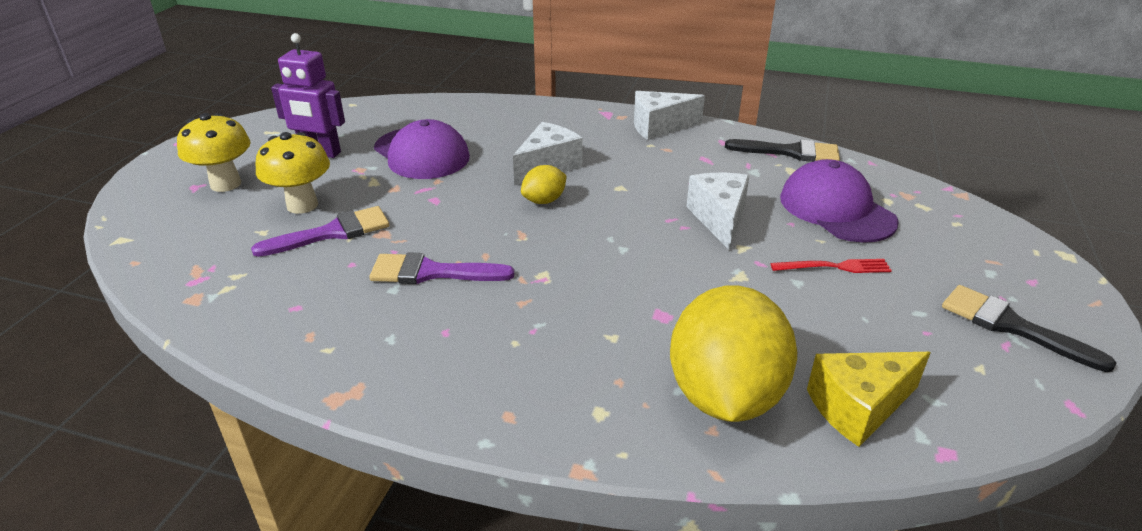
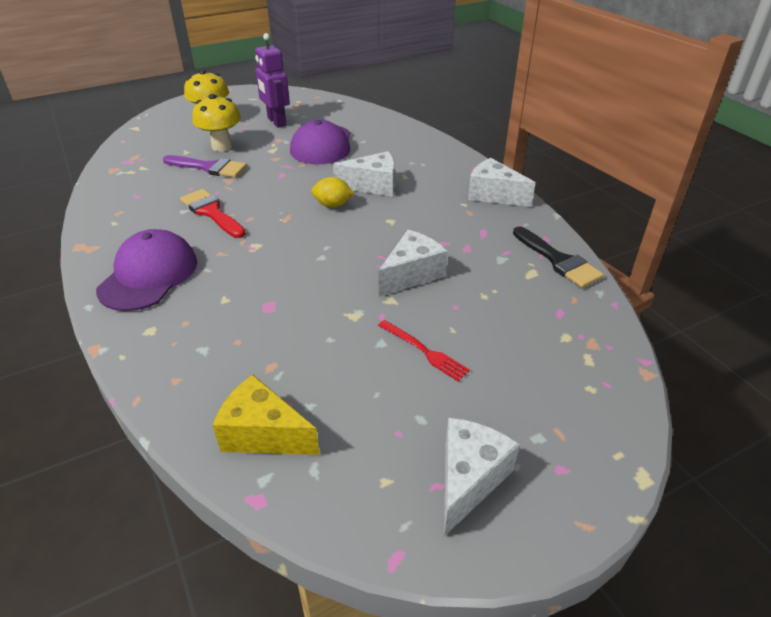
camera: 45 degrees right, 5 degrees up
purple brush [369,252,514,284] -> red brush [180,189,246,238]
yellow lemon [670,285,797,422] -> none
purple cap [780,159,899,243] -> purple cap moved to [96,229,197,311]
black brush [942,285,1117,372] -> white cheese [444,418,520,536]

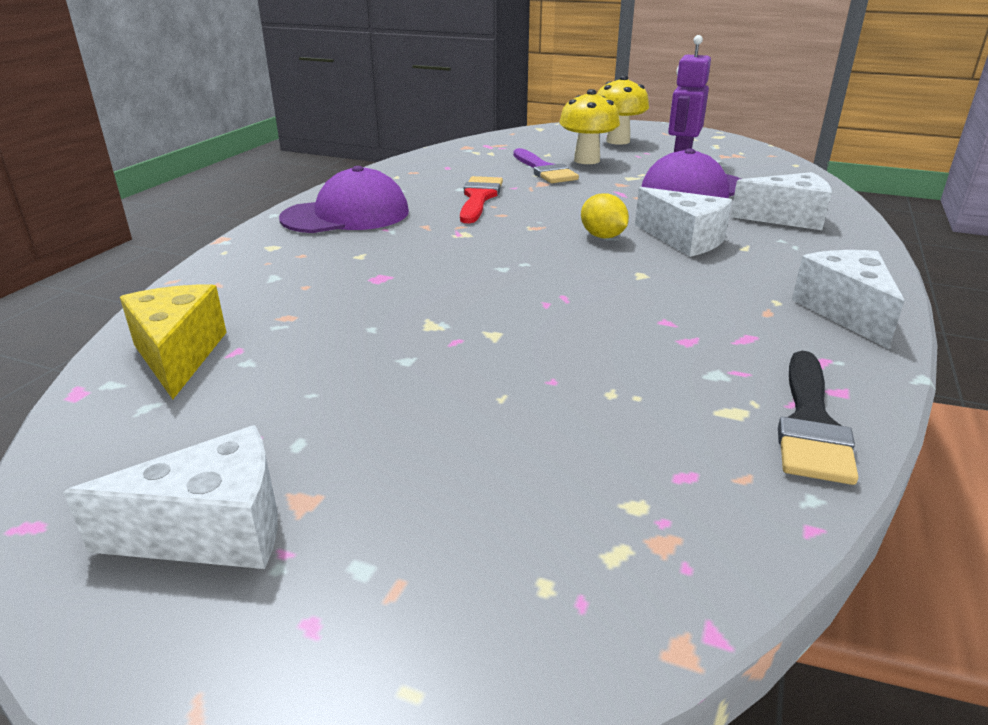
camera: 50 degrees right, 10 degrees down
white cheese [378,230,448,297] -> white cheese moved to [731,172,832,230]
red fork [378,320,470,381] -> none

